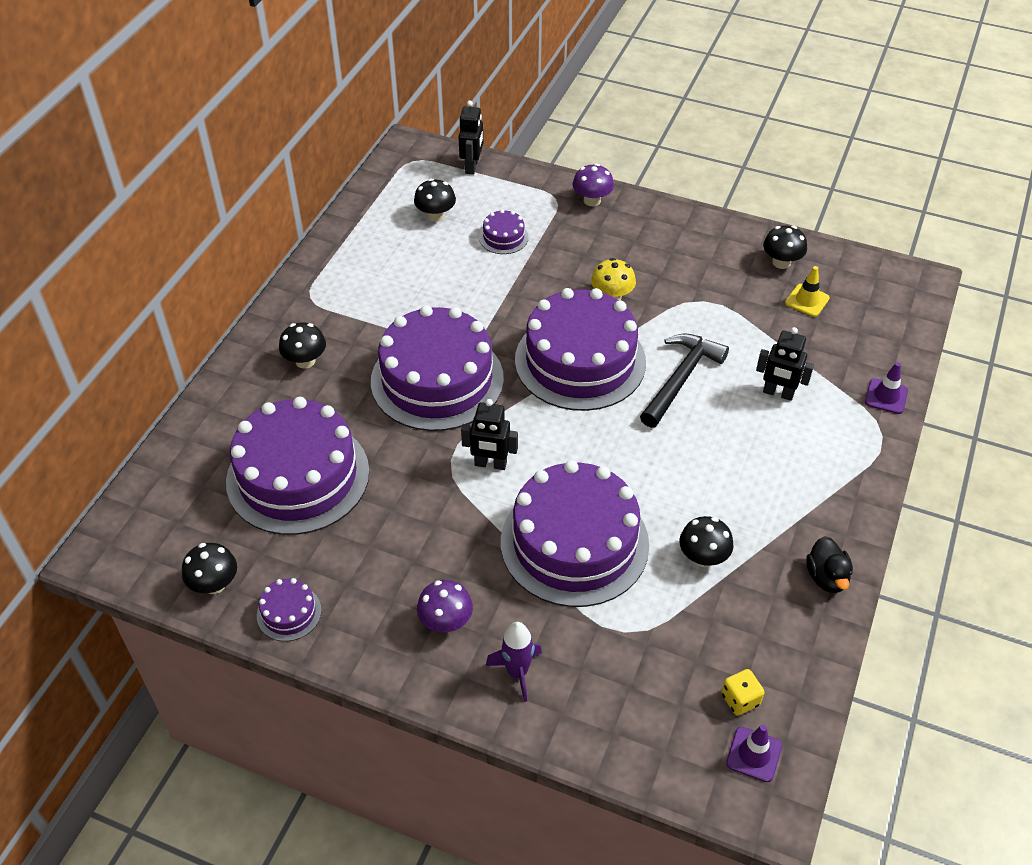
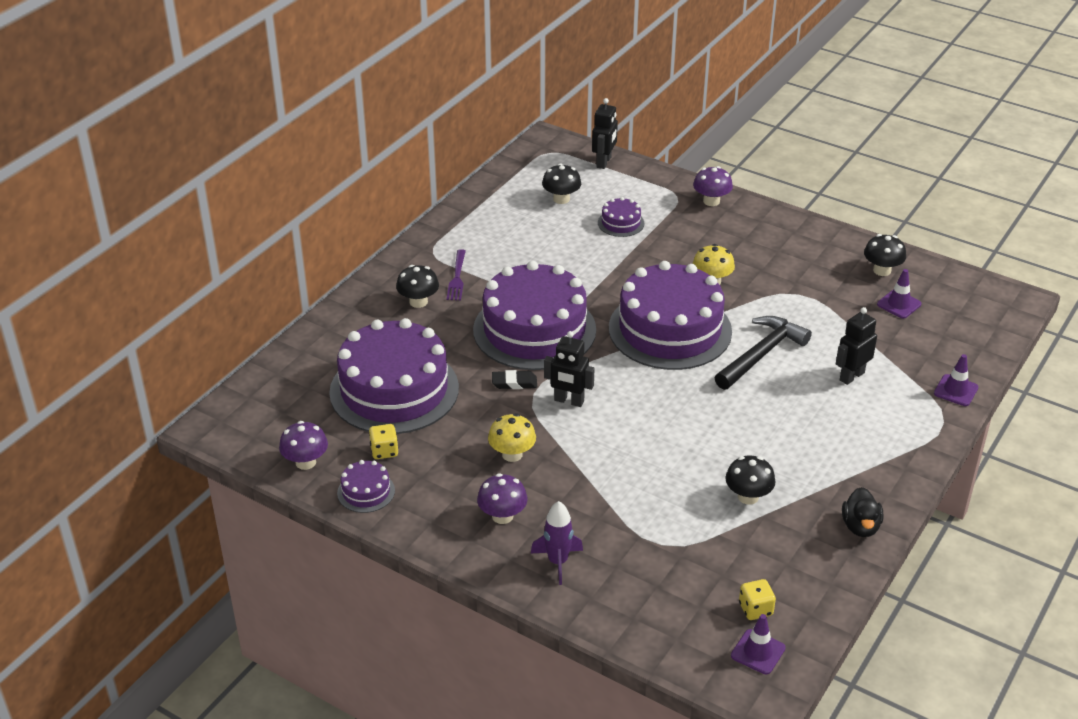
camera: 10 degrees right, 10 degrees down
black mushroom [182,543,237,594] -> purple mushroom [279,421,328,470]
purple cake [501,460,649,607] -> none
black robot [756,327,814,401] -> black robot turned 105 degrees clockwise [836,307,877,385]
yellow traffic cone [785,266,830,317] -> purple traffic cone [877,269,921,318]
none -> yellow dice [369,424,398,459]
none -> purple fork [446,249,466,301]
none -> yellow mushroom [488,413,536,462]
none -> black eraser [492,370,537,389]

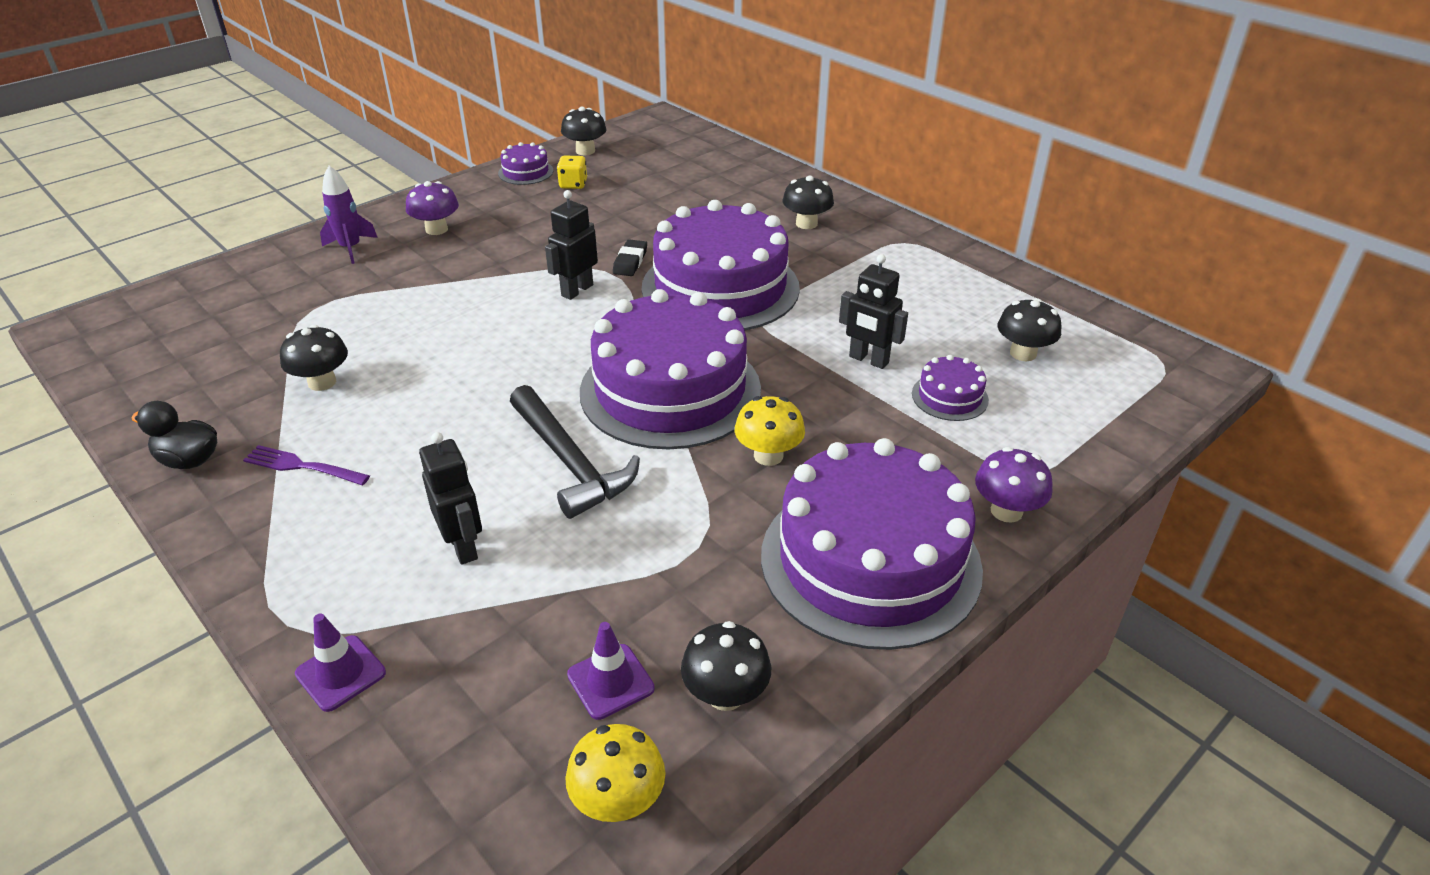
camera: 105 degrees right, 0 degrees up
purple mushroom [279,421,328,470] -> black mushroom [561,107,607,155]
purple cake [329,318,459,434] -> purple cake moved to [761,438,983,650]
purple fork [446,249,466,301] -> purple fork moved to [243,445,370,485]
yellow mushroom [488,413,536,462] -> yellow mushroom moved to [565,724,665,822]
black robot [592,98,618,169] -> black robot moved to [839,254,908,369]
purple traffic cone [731,614,786,674] -> none
yellow dice [739,579,776,620] -> none

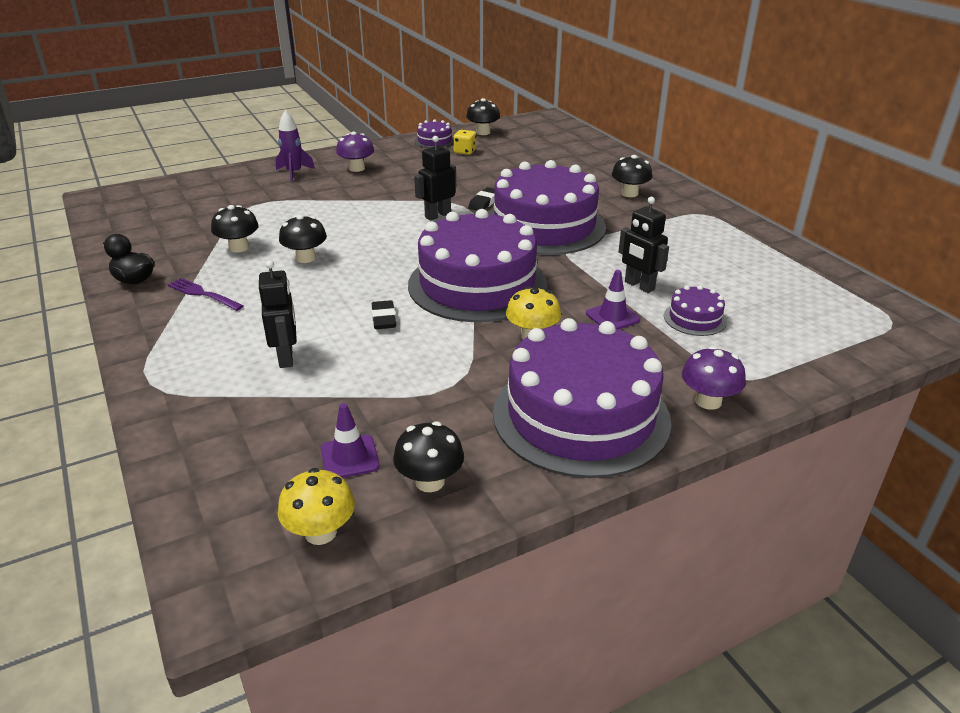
camera: 15 degrees right, 5 degrees down
purple traffic cone [295,613,386,712] -> purple traffic cone moved to [586,270,640,329]
black hammer [510,385,640,519] -> black eraser [372,300,396,329]
black mushroom [998,298,1061,361] -> black mushroom moved to [279,215,327,263]

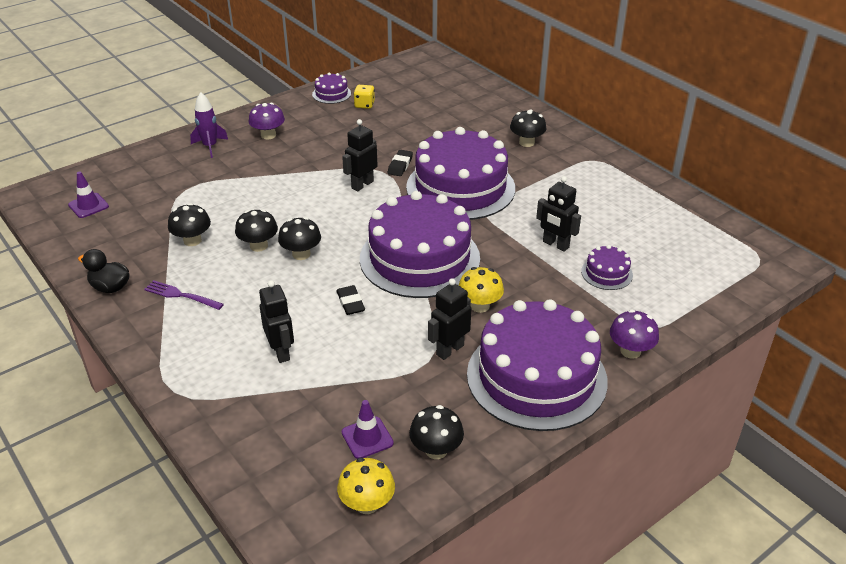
camera: 10 degrees left, 5 degrees up
black mushroom [466,98,500,135] -> black mushroom moved to [278,217,321,260]
purple traffic cone [586,270,640,329] -> purple traffic cone moved to [68,171,109,218]
none -> black robot [428,278,471,360]

